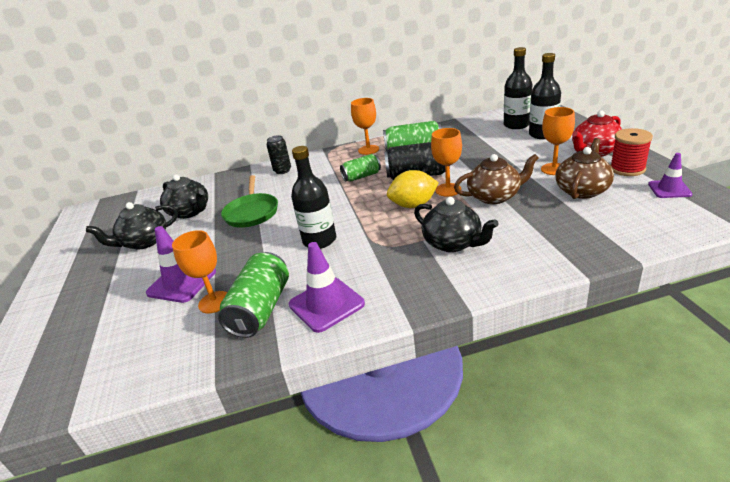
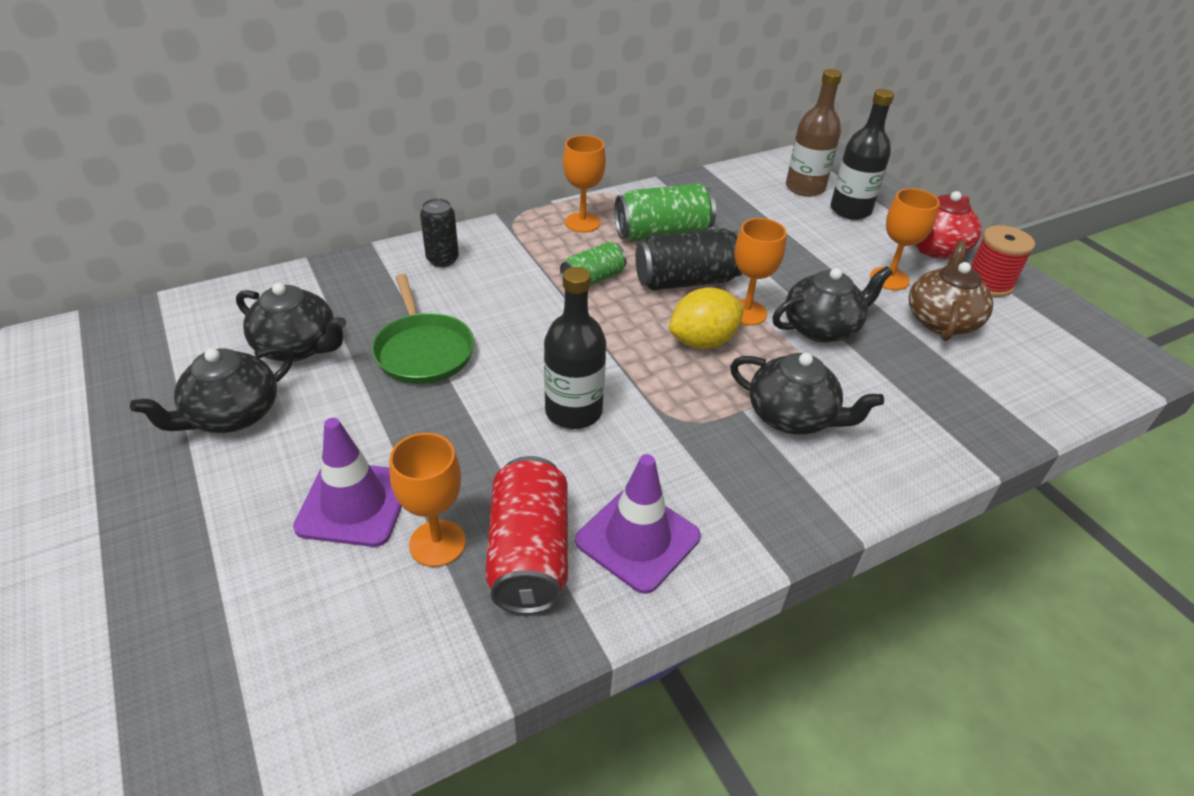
camera: 20 degrees left, 10 degrees up
green can [218,252,289,338] -> red can [485,456,568,614]
brown teapot [454,154,539,204] -> black teapot [773,266,893,343]
black bottle [504,47,532,129] -> brown bottle [786,69,842,197]
purple traffic cone [648,153,693,198] -> none

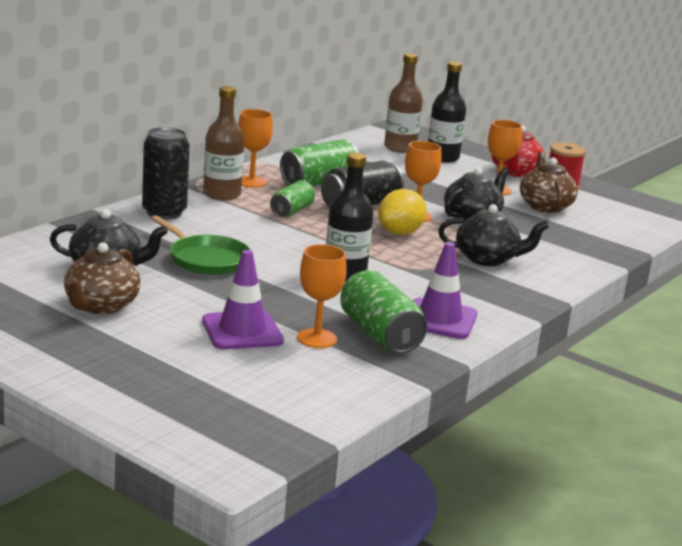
camera: 25 degrees left, 20 degrees down
black teapot [130,346,293,433] -> brown teapot [64,242,141,314]
black can [420,198,459,267] -> black can [142,127,190,219], size x1.59
red can [485,456,568,614] -> green can [340,270,427,353]
none -> brown bottle [203,86,245,201]

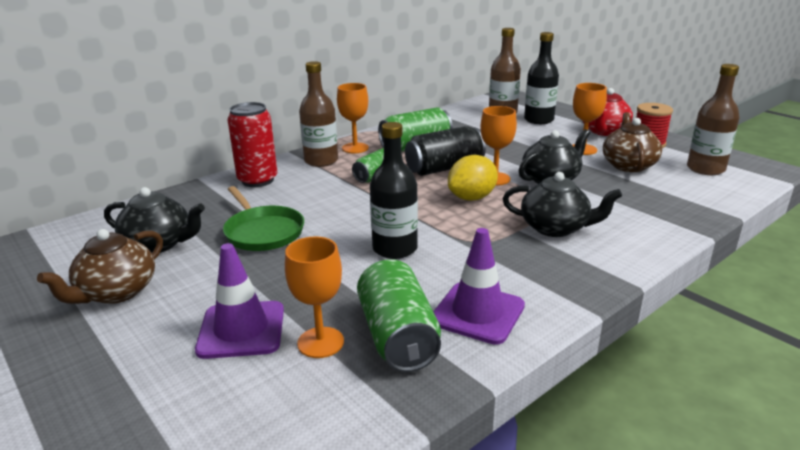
camera: 15 degrees right, 5 degrees up
black can [142,127,190,219] -> red can [227,102,278,187]
none -> brown bottle [687,64,739,175]

